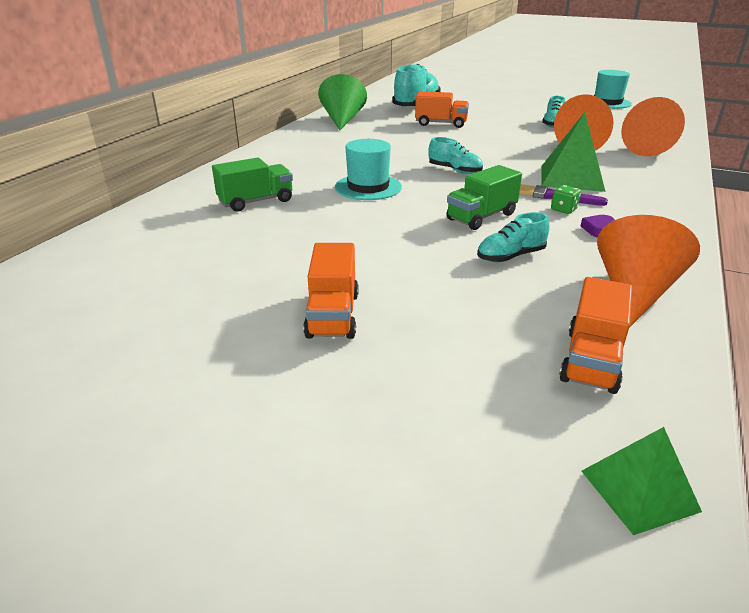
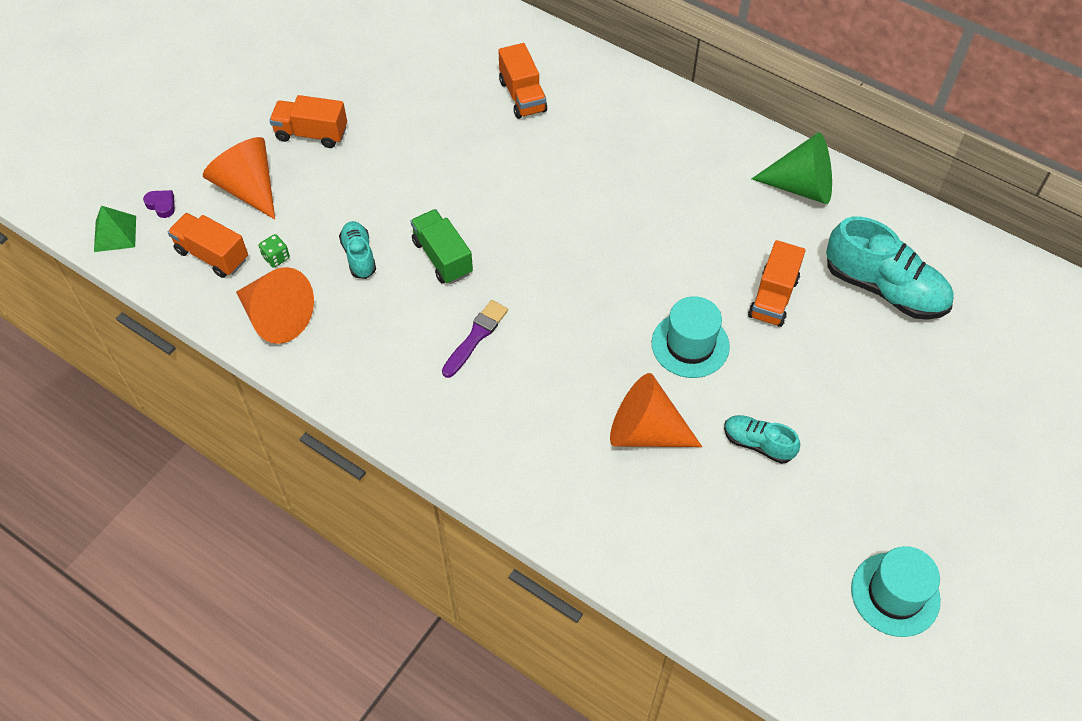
camera: 100 degrees right, 25 degrees up
green truck [212,157,293,212] -> orange truck [498,43,547,119]
turquoise hat [335,139,402,200] -> turquoise hat moved to [652,296,730,378]
turquoise shoe [429,137,483,174] -> none
green pyramid [541,112,605,192] -> none
green dice [551,185,581,214] -> green dice moved to [259,234,290,268]
purple heart [581,215,615,238] -> purple heart moved to [143,190,175,218]
orange cone [621,97,685,156] -> orange cone moved to [203,137,275,219]

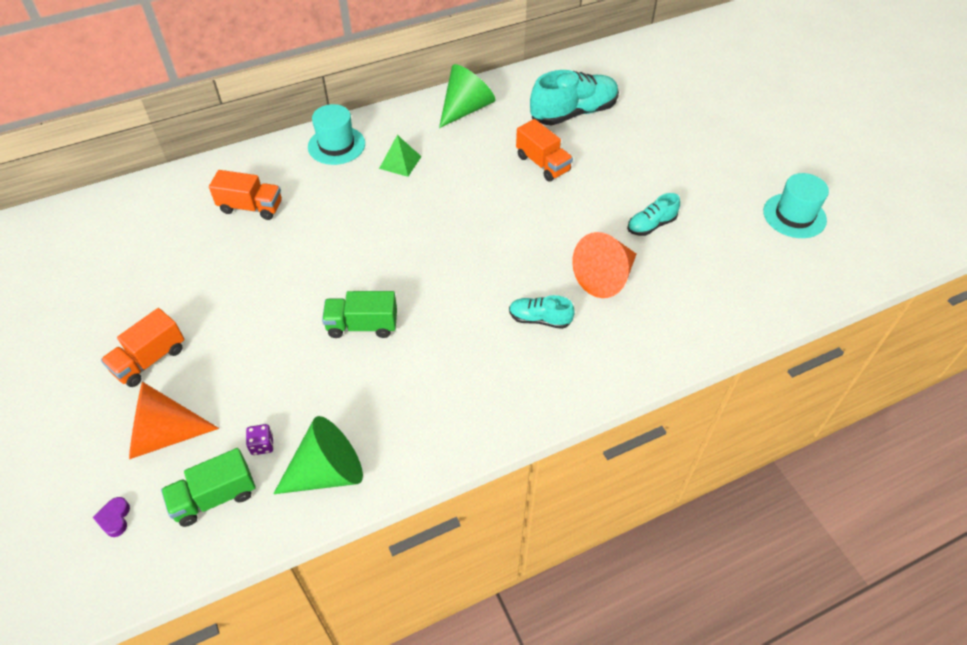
camera: 60 degrees left, 5 degrees down
green pyramid [94,206,136,252] -> green pyramid moved to [379,135,422,177]
purple heart [143,190,175,218] -> purple heart turned 75 degrees counterclockwise [93,497,130,537]
orange truck [168,213,248,278] -> green truck [161,448,256,527]
orange cone [236,267,314,344] -> green cone [273,416,363,494]
green dice [259,234,290,268] -> purple dice [246,424,274,455]
turquoise shoe [339,221,376,279] -> turquoise shoe moved to [509,295,575,329]
purple brush [442,300,508,378] -> none
turquoise hat [652,296,730,378] -> turquoise hat moved to [308,104,365,165]

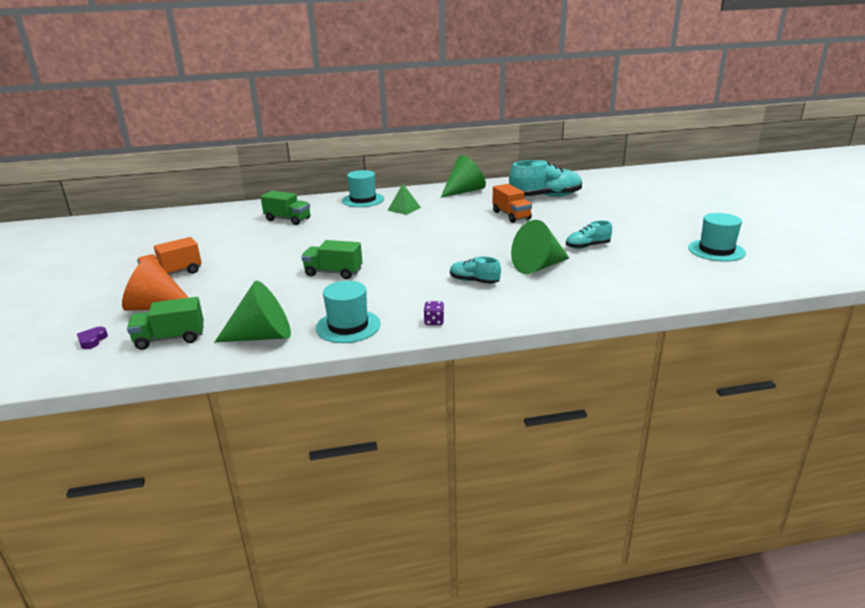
camera: 15 degrees right, 25 degrees down
orange truck [209,170,282,220] -> green truck [261,191,310,225]
purple dice [246,424,274,455] -> purple dice moved to [424,301,444,325]
orange cone [572,232,636,298] -> green cone [511,220,569,274]
none -> turquoise hat [316,281,381,343]

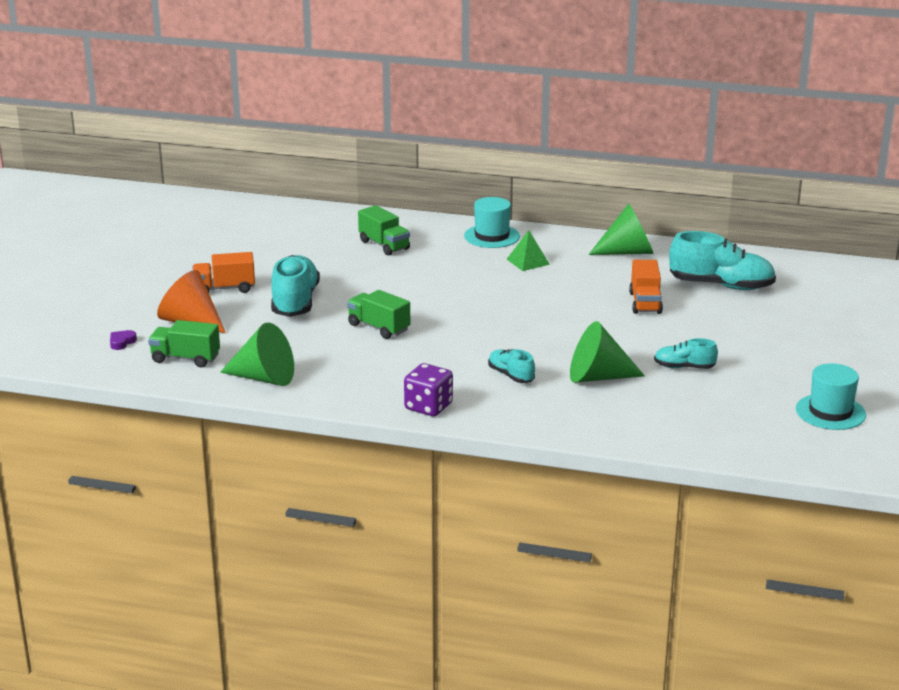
camera: 25 degrees right, 0 degrees up
turquoise hat [316,281,381,343] -> none
purple dice [424,301,444,325] -> purple dice [404,363,453,416], size x1.90
none -> turquoise shoe [271,255,320,317]

